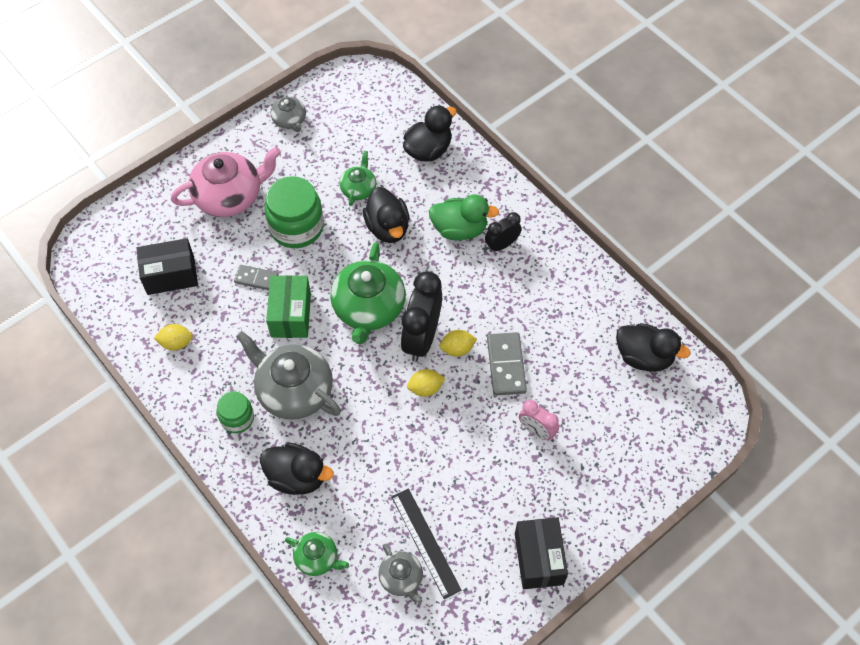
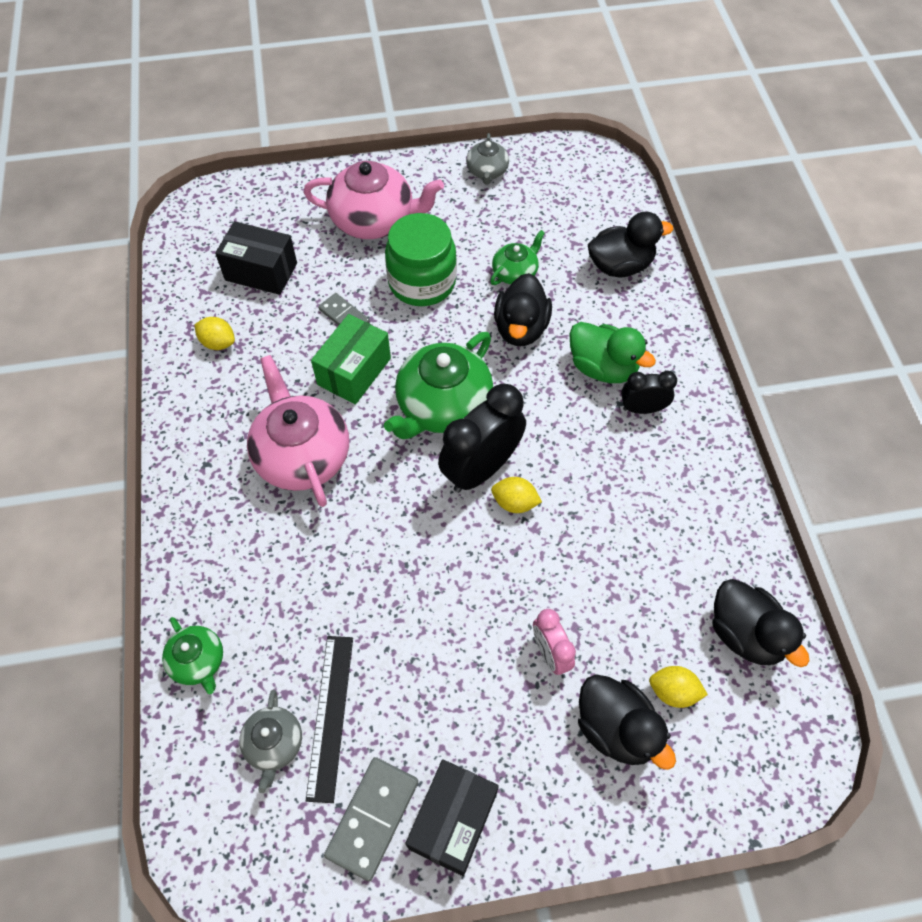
camera: 30 degrees right, 0 degrees up
green jar [217,391,254,433] -> none
grey teapot [236,331,341,420] -> pink teapot [247,355,349,507]
black duck [260,443,334,495] -> black duck moved to [578,674,676,770]
yellow lemon [407,369,445,397] -> yellow lemon moved to [649,666,708,708]
grey domino [487,332,527,396] -> grey domino moved to [324,757,418,881]

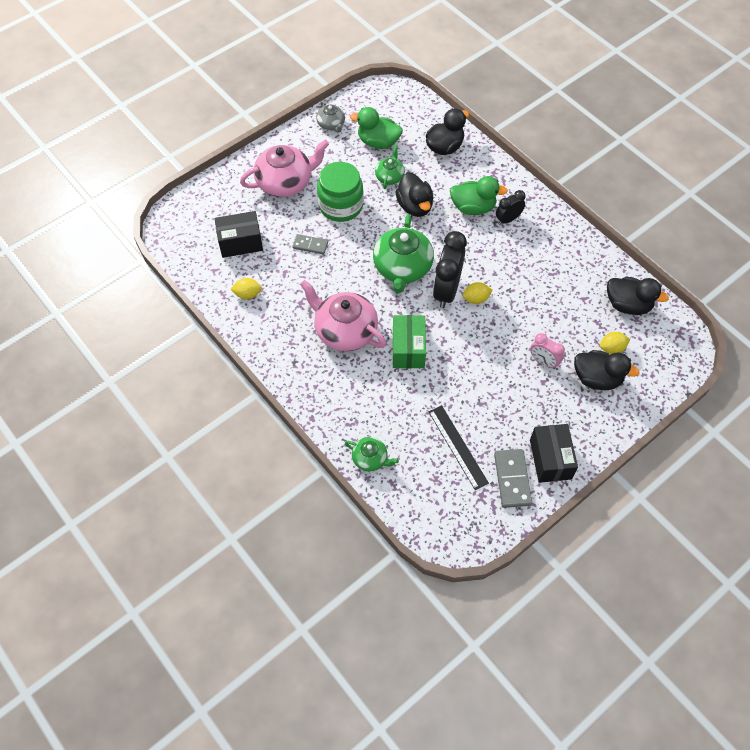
camera: 30 degrees left, 0 degrees up
grey teapot [239,690,302,793] -> none
green box [311,314,391,404] -> green box moved to [393,315,426,368]
none -> green duck [350,107,403,149]

